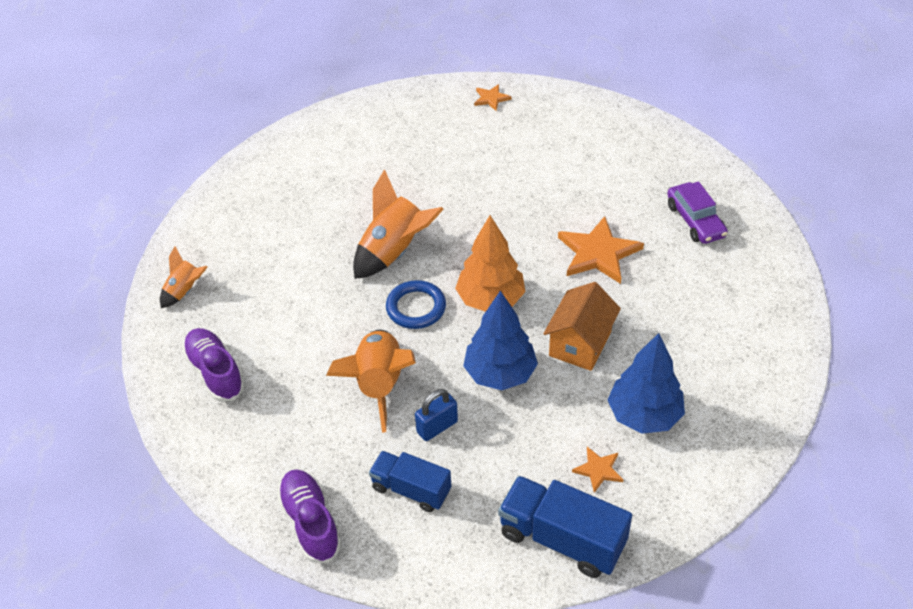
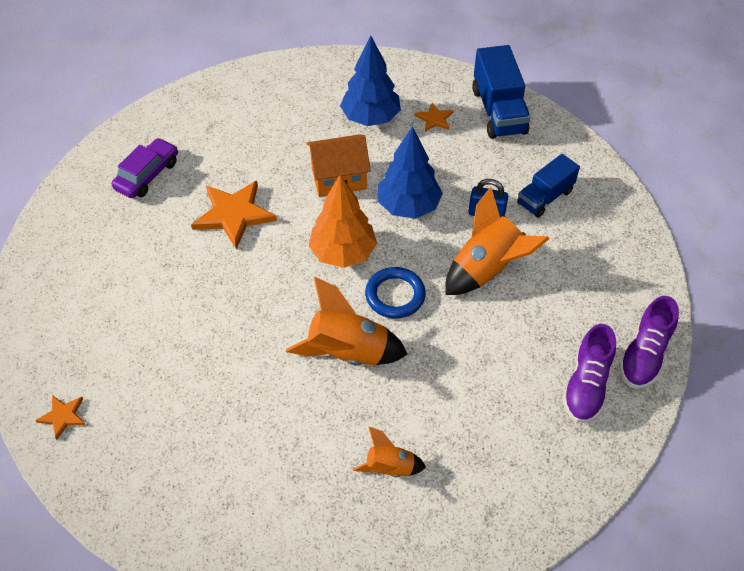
camera: 130 degrees left, 5 degrees up
orange rocket [160,246,207,308] -> orange rocket moved to [353,426,426,477]
purple shoe [277,469,342,563] -> purple shoe moved to [619,296,679,389]
blue truck [369,451,451,512] -> blue truck turned 60 degrees clockwise [517,154,580,218]

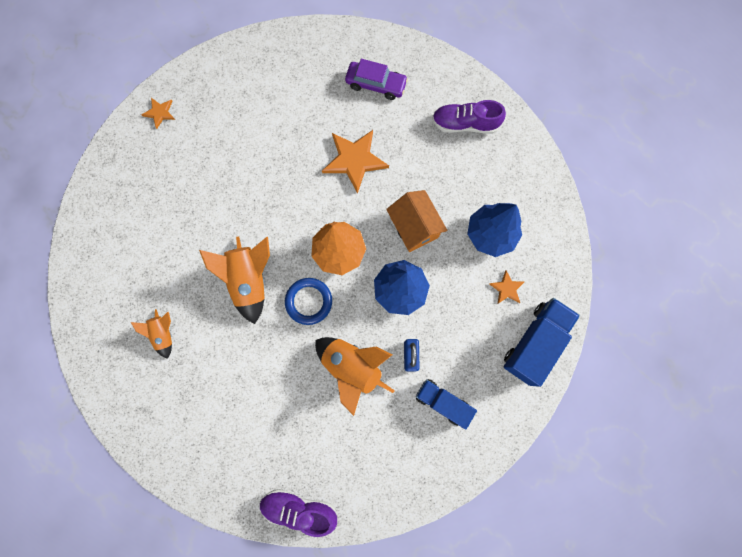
camera: 75 degrees right, 25 degrees up
blue truck [472,45,530,139] -> blue truck turned 150 degrees clockwise [504,298,580,387]
purple shoe [562,324,616,423] -> purple shoe moved to [432,100,506,134]

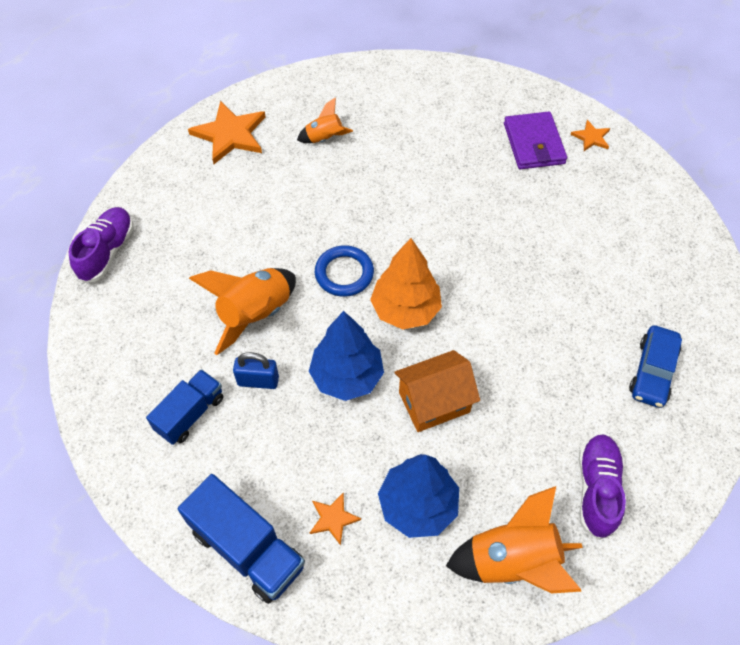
camera: 95 degrees right, 20 degrees down
orange rocket [199,236,270,324] -> orange rocket moved to [446,486,583,593]
orange star [322,130,389,194] -> orange star moved to [188,101,266,164]
purple car [345,59,408,100] -> blue car [629,325,682,408]
none -> purple wallet [504,112,567,169]

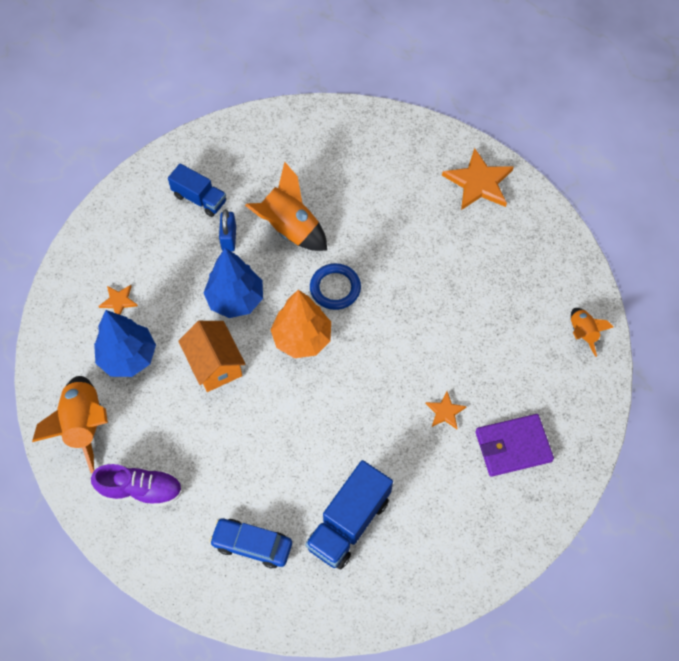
camera: 85 degrees right, 5 degrees up
purple shoe [69,207,133,283] -> none
blue truck [178,474,305,604] -> blue truck moved to [305,460,393,569]
orange rocket [297,97,353,143] -> orange rocket moved to [571,308,613,357]
orange star [570,120,610,151] -> orange star moved to [426,392,467,429]

